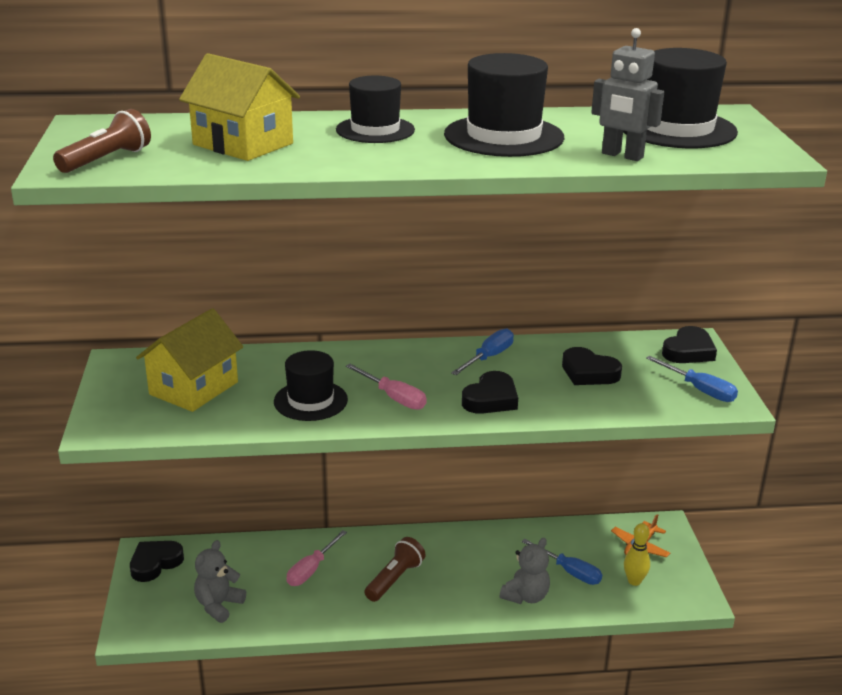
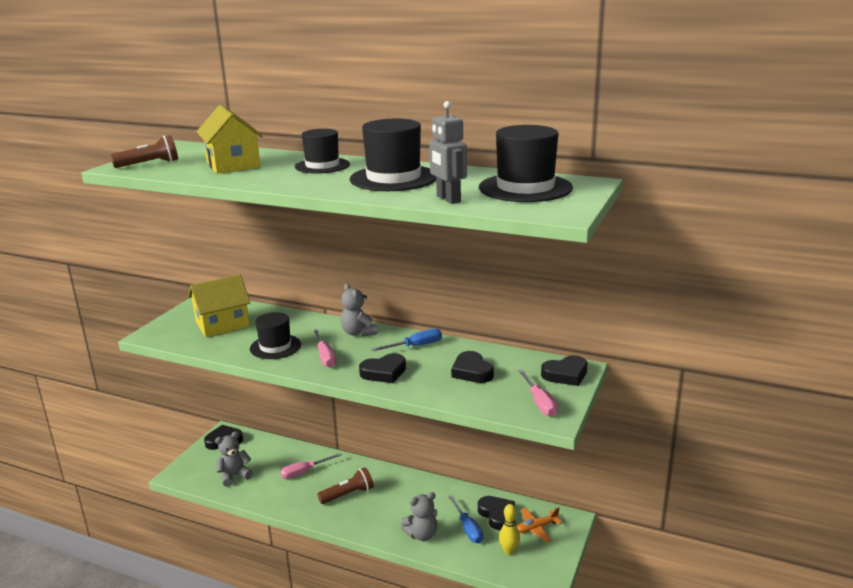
camera: 30 degrees right, 5 degrees down
blue screwdriver [646,356,738,402] -> pink screwdriver [518,369,558,417]
none -> grey teddy bear [341,283,378,337]
none -> black heart [478,496,515,530]

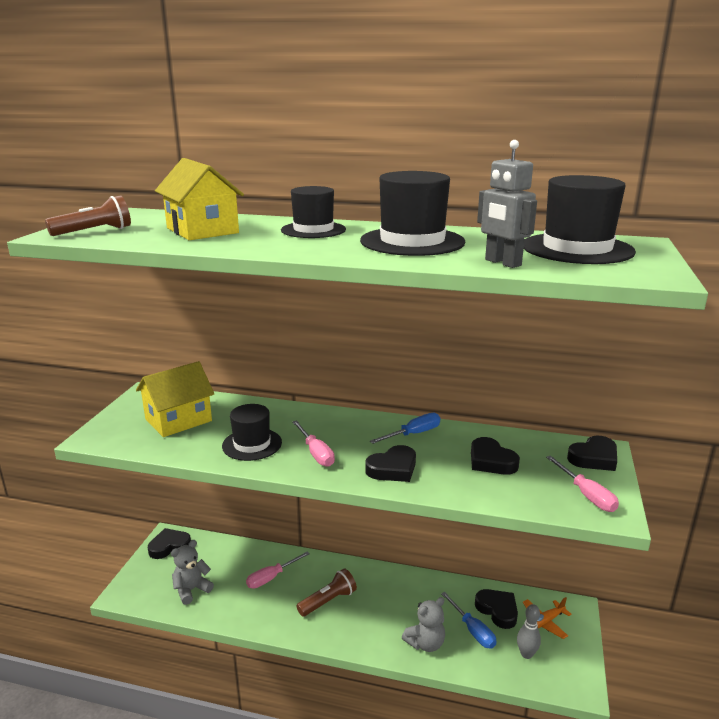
camera: 10 degrees left, 0 degrees up
grey teddy bear [341,283,378,337] -> none
yellow bowling pin [499,504,520,555] -> grey bowling pin [517,604,541,659]

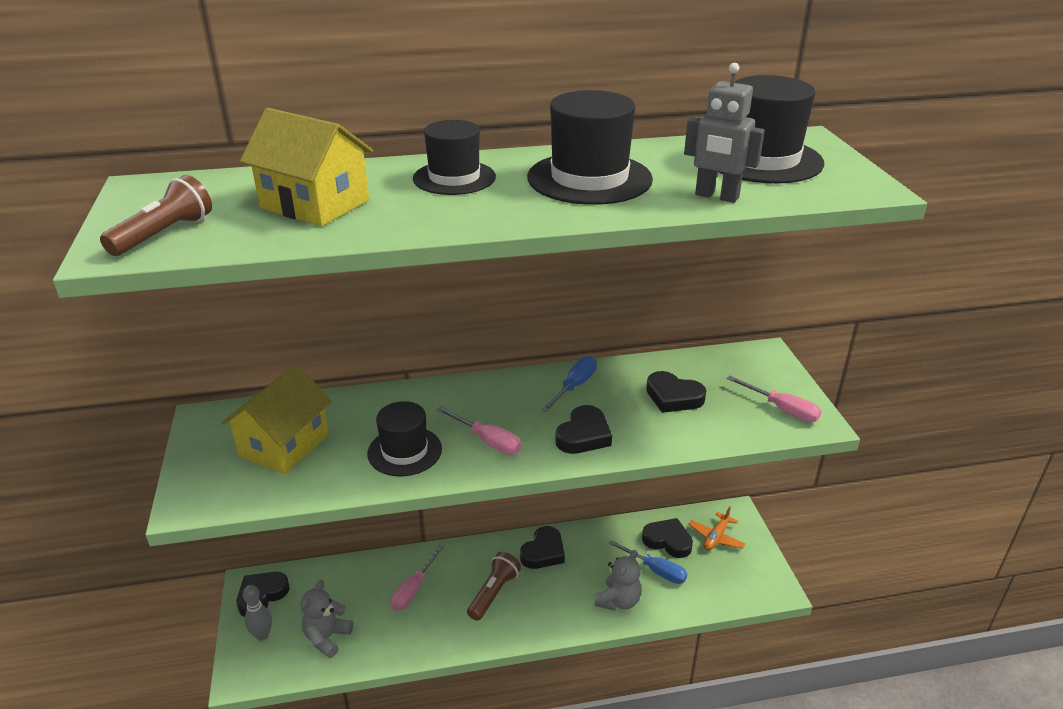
camera: 25 degrees left, 10 degrees up
grey bowling pin [517,604,541,659] -> grey bowling pin moved to [243,585,272,641]
black heart [567,436,617,471] -> black heart moved to [520,526,565,569]

